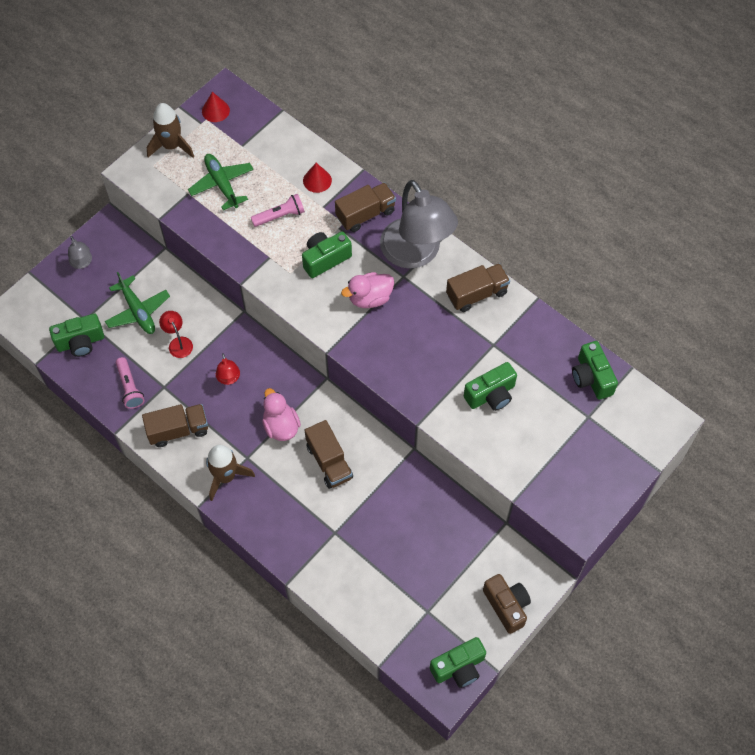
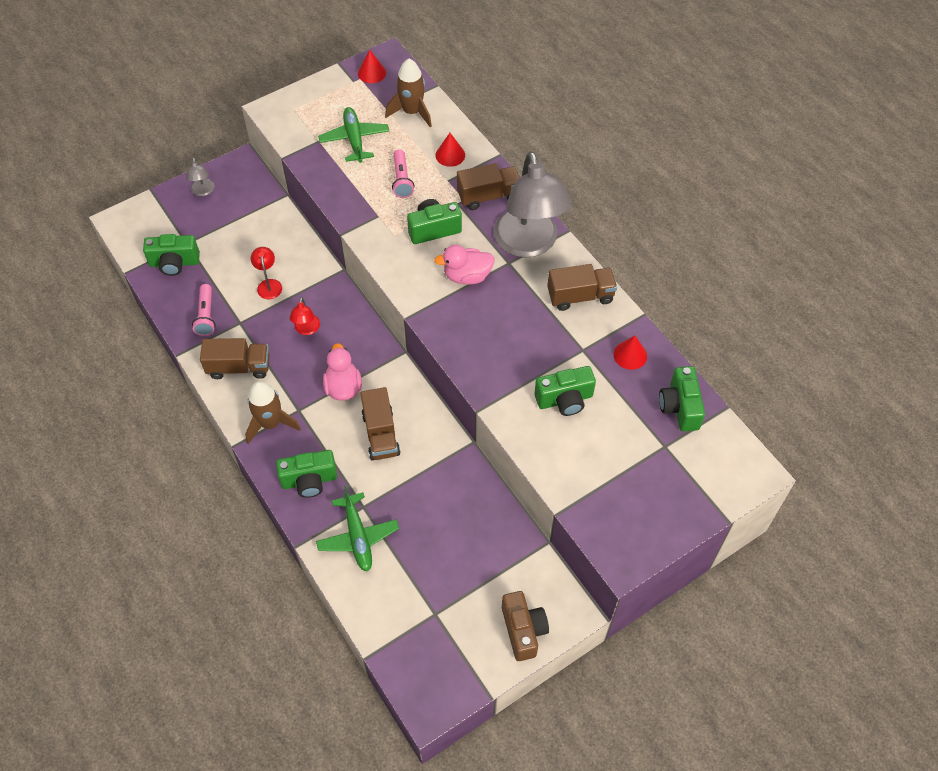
camera: 15 degrees right, 5 degrees down
green plane [105,272,170,334] -> green plane moved to [316,486,399,572]
brown rocket [147,103,194,158] -> brown rocket moved to [385,59,432,127]
pink flashlight [251,194,305,227] -> pink flashlight turned 90 degrees clockwise [392,149,414,198]
green camera [430,637,486,688] -> green camera moved to [276,450,337,498]
none -> red cone [613,336,647,370]

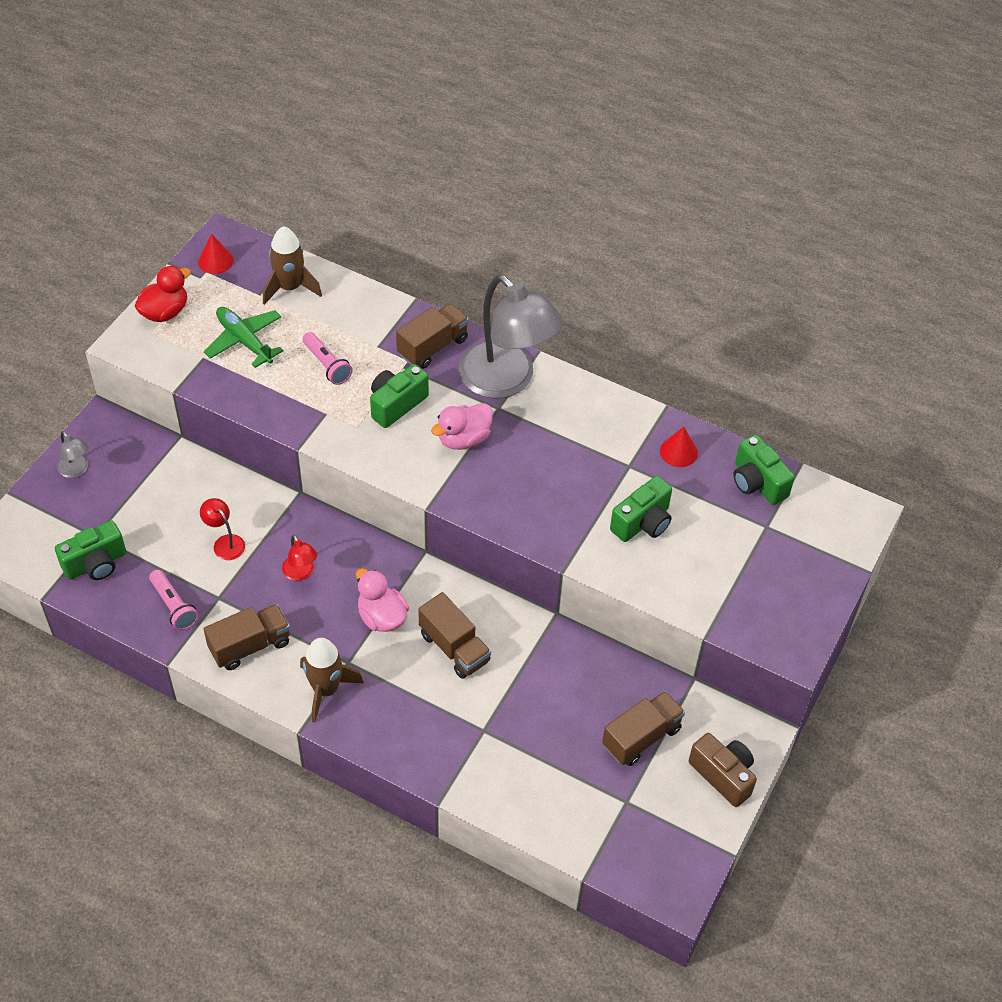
camera: 30 degrees left, 5 degrees down
green camera [276,450,337,498] -> none
green plane [316,486,399,572] -> none
red cone [435,133,465,167] -> none
brown truck [547,264,617,311] -> brown truck moved to [602,691,685,766]
none -> red duck [134,266,191,322]

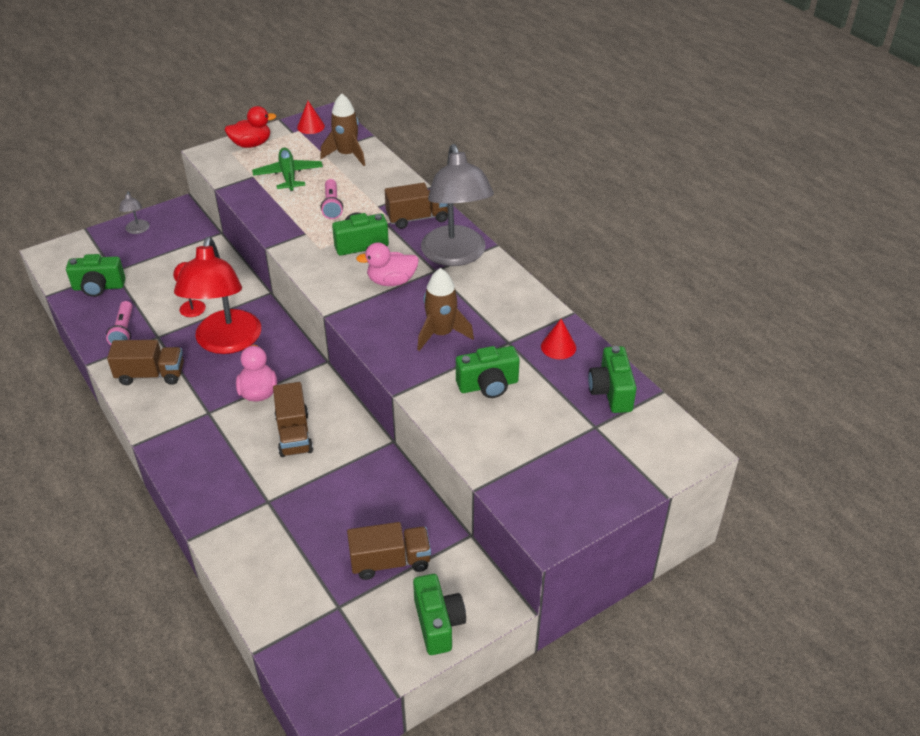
camera: 30 degrees right, 10 degrees down
red lamp [282,535,317,581] -> red lamp [174,236,261,354], size x2.46
brown rocket [300,638,364,723] -> brown rocket moved to [417,268,474,351]
brown camera [689,733,757,807] -> green camera [413,574,466,655]

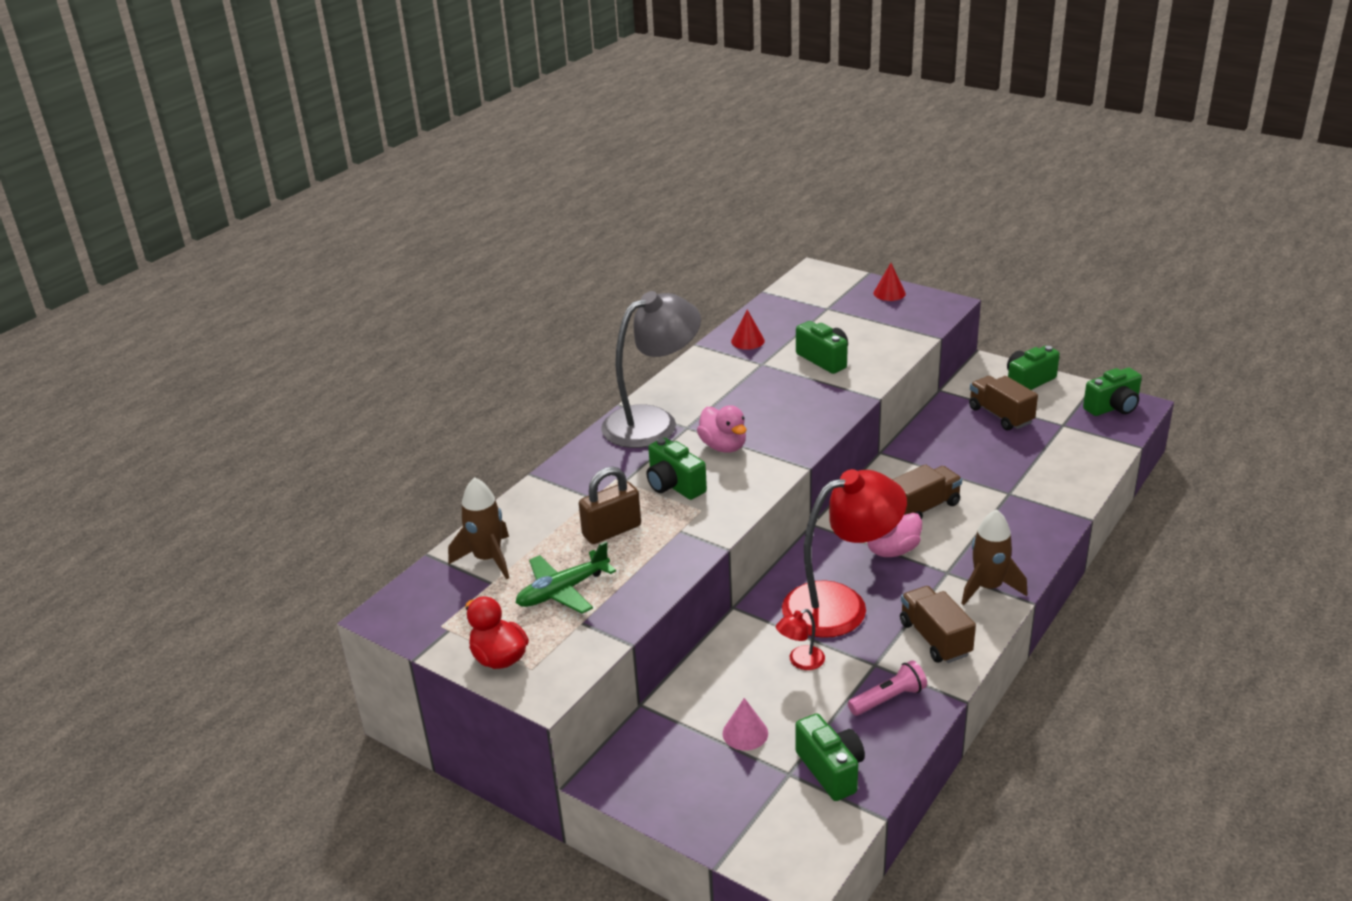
camera: 110 degrees left, 10 degrees down
grey lamp [119,191,150,234] -> none
red cone [297,101,325,134] -> red cone moved to [874,263,906,301]
pink flashlight [321,179,343,219] -> brown padlock [579,466,641,544]
brown truck [385,183,448,229] -> none
brown rocket [417,268,474,351] -> brown rocket moved to [961,509,1027,605]
green camera [588,346,637,413] -> green camera moved to [1083,368,1142,416]
none -> pink cone [722,698,768,751]

